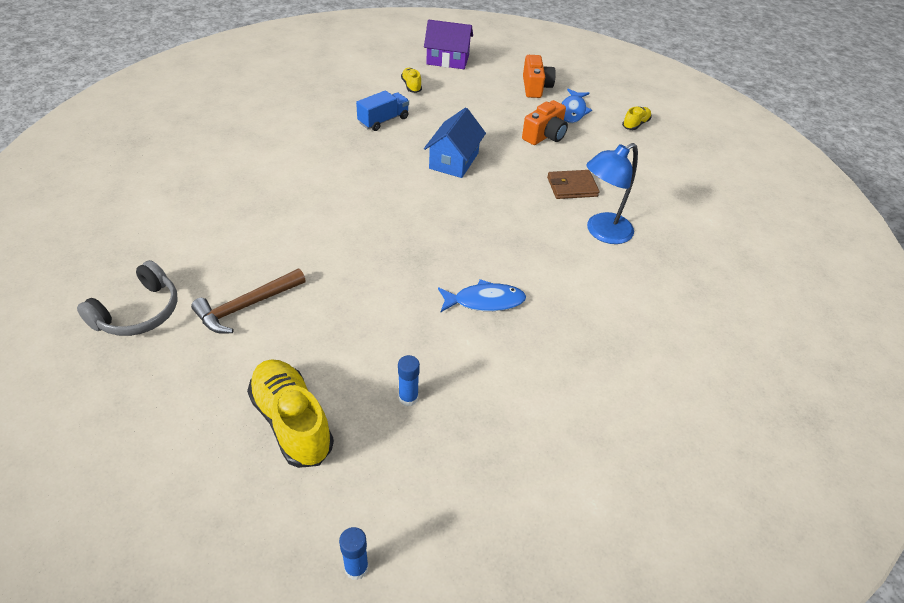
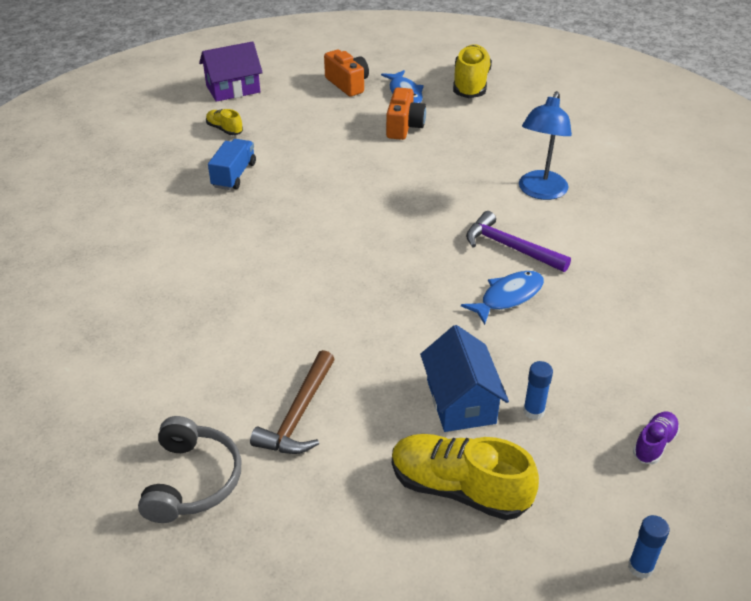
camera: 30 degrees left, 5 degrees down
blue house [424,107,486,178] -> blue house moved to [420,325,509,432]
brown wallet [547,170,600,199] -> none
yellow shoe [622,107,652,130] -> yellow shoe [453,44,492,98], size x1.97
none -> purple hammer [466,211,571,272]
none -> purple shoe [633,411,680,464]

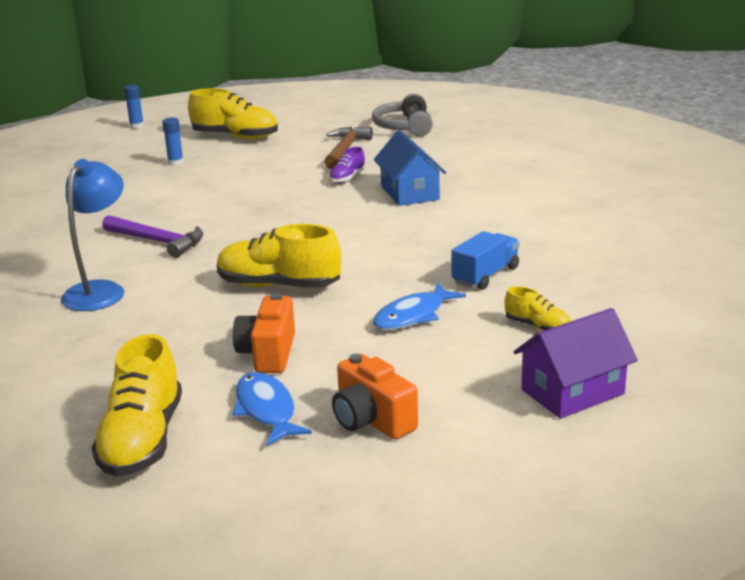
camera: 175 degrees right, 15 degrees down
blue truck [208,139,256,190] -> blue truck turned 150 degrees counterclockwise [451,231,519,290]
blue house [420,325,509,432] -> blue house moved to [374,130,446,206]
blue fish [461,271,544,325] -> blue fish moved to [373,283,466,330]
purple shoe [633,411,680,464] -> purple shoe moved to [329,147,366,183]
none -> yellow shoe [217,224,341,288]

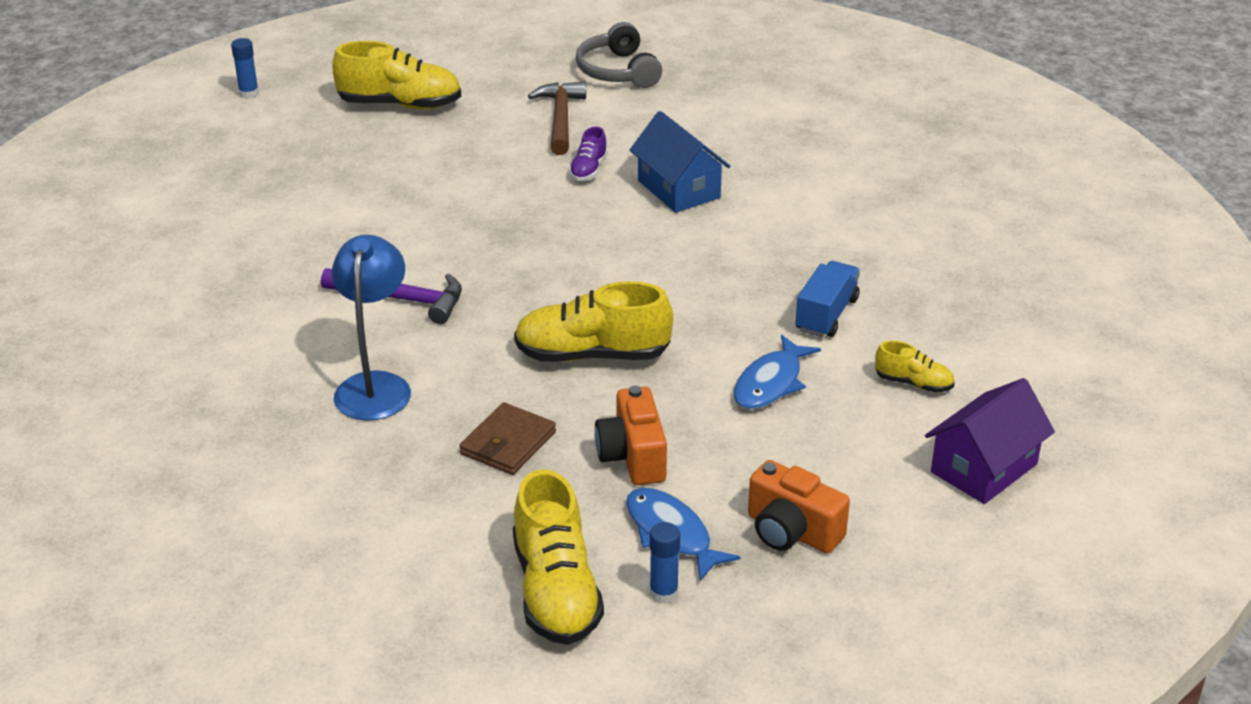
camera: 15 degrees left, 10 degrees up
blue glue stick [162,118,184,166] -> blue glue stick moved to [650,522,680,604]
none -> brown wallet [459,402,556,475]

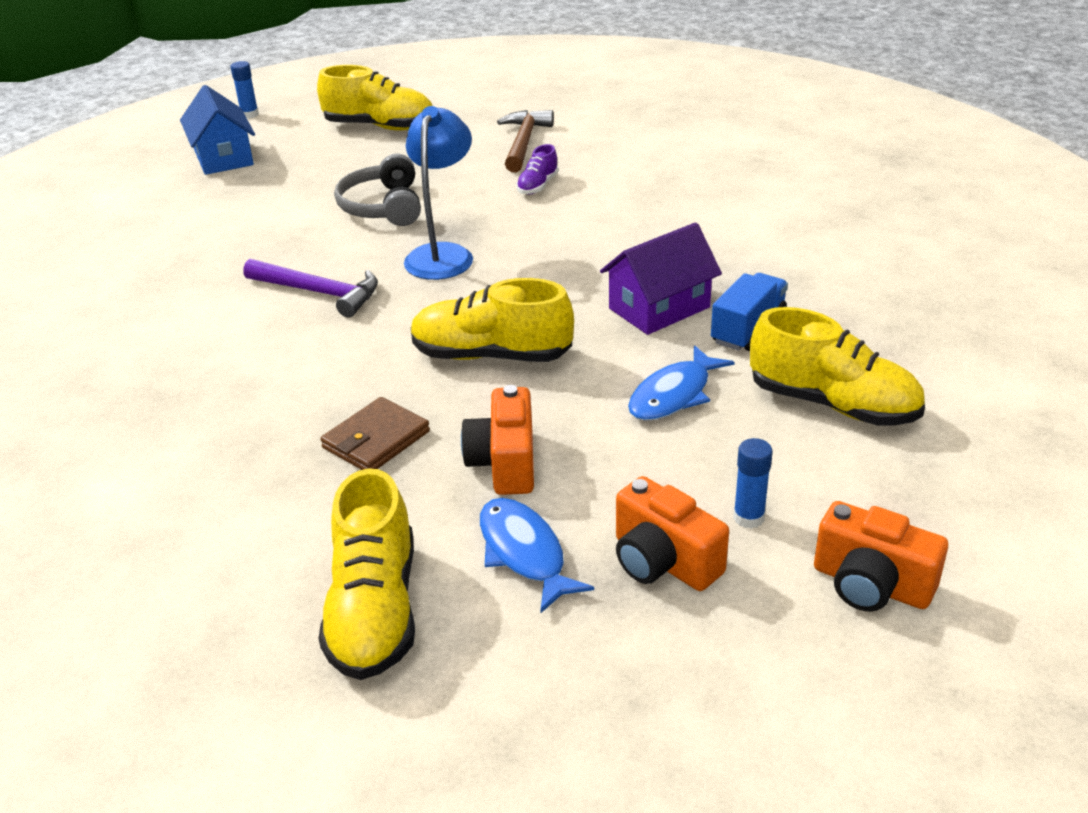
camera: 10 degrees right, 0 degrees up
blue lamp [332,235,411,421] -> blue lamp moved to [404,106,473,280]
grey headphones [576,22,662,88] -> grey headphones moved to [334,154,421,226]
blue house [630,111,730,213] -> blue house moved to [180,85,255,175]
blue glue stick [650,522,680,604] -> blue glue stick moved to [733,438,773,529]
yellow shoe [875,341,955,392] -> yellow shoe [750,307,925,425], size x1.97
purple house [925,378,1055,504] -> purple house moved to [600,222,722,335]
none -> orange camera [814,501,948,612]

